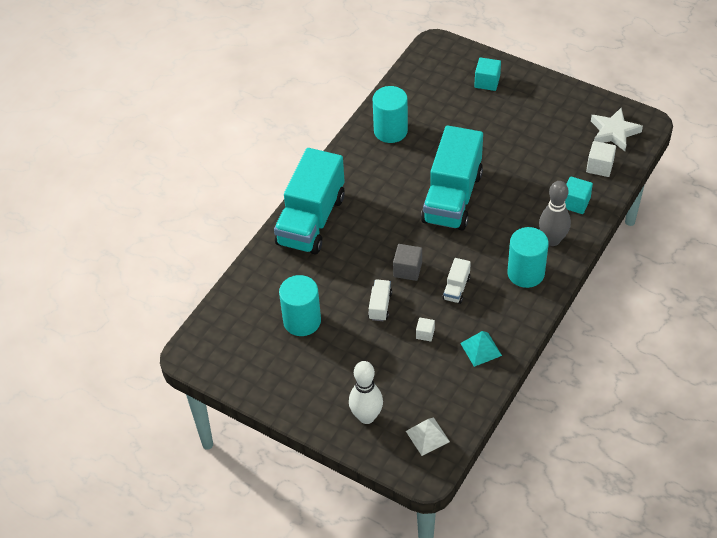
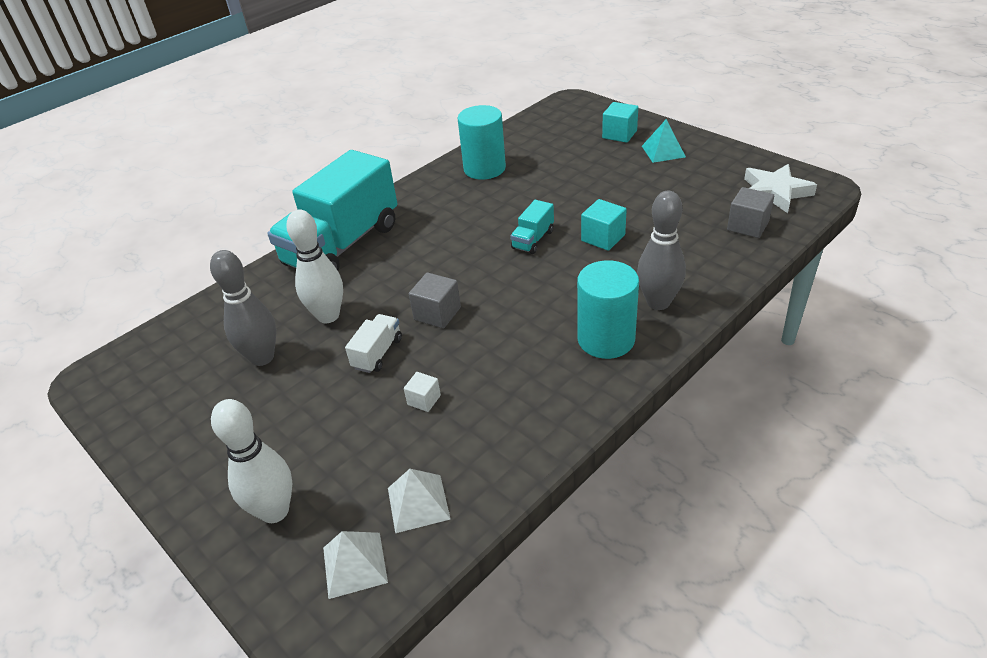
camera: 15 degrees right, 10 degrees down
turquoise cylinder [279,275,321,336] -> grey bowling pin [210,250,276,366]
turquoise truck [421,125,483,231] -> turquoise truck [510,200,554,254], size x0.41
white truck [443,258,471,304] -> none
turquoise pyramid [460,331,502,367] -> turquoise pyramid moved to [642,119,686,163]
turquoise cube [565,176,593,214] -> turquoise cube moved to [581,199,627,251]
white cube [586,141,616,177] -> grey cube [727,187,774,238]
none -> white bowling pin [286,210,343,323]
none -> white pyramid [388,469,451,533]

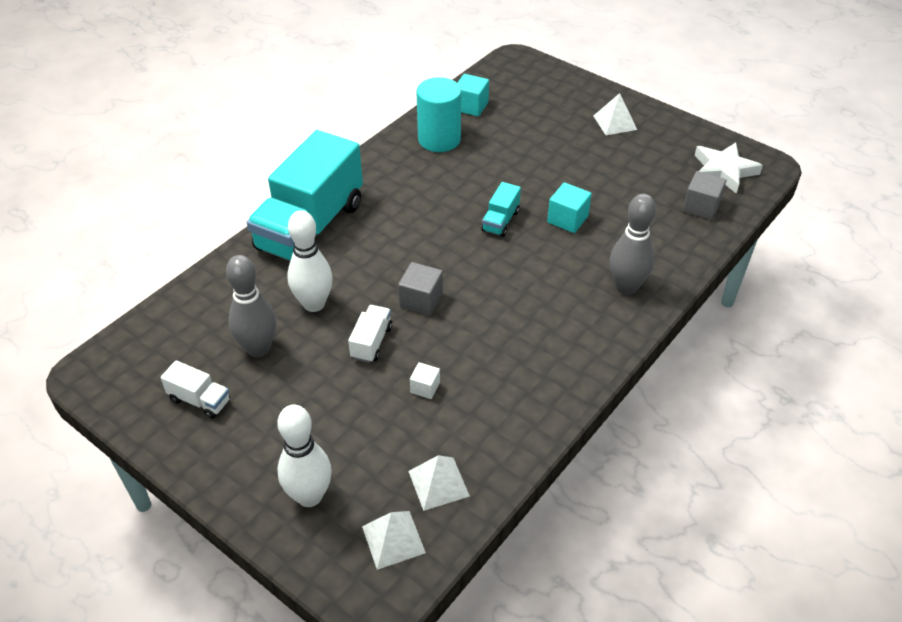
camera: 10 degrees left, 5 degrees up
turquoise cylinder [577,260,639,359] -> none
turquoise cube [602,102,638,143] -> turquoise cube moved to [457,74,489,116]
turquoise pyramid [642,119,686,163] -> white pyramid [594,93,637,135]
none -> white truck [160,360,230,419]

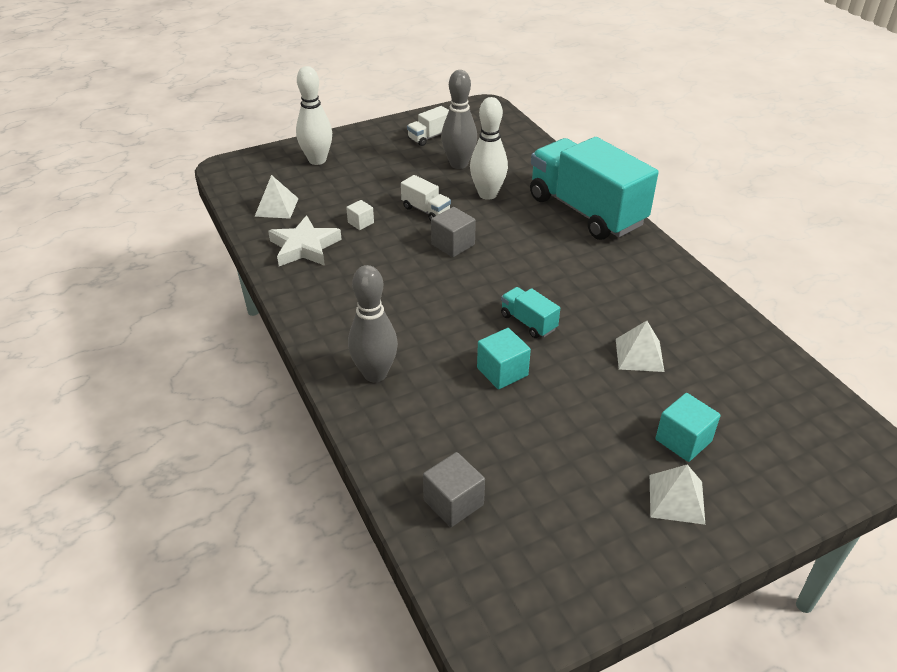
camera: 115 degrees right, 5 degrees down
white pyramid [362,511,426,570] -> white pyramid moved to [616,321,664,372]
turquoise cylinder [417,77,461,152] -> none
turquoise cube [457,74,489,116] -> turquoise cube moved to [655,393,721,462]
white star [694,142,763,194] -> white star moved to [268,215,342,266]

